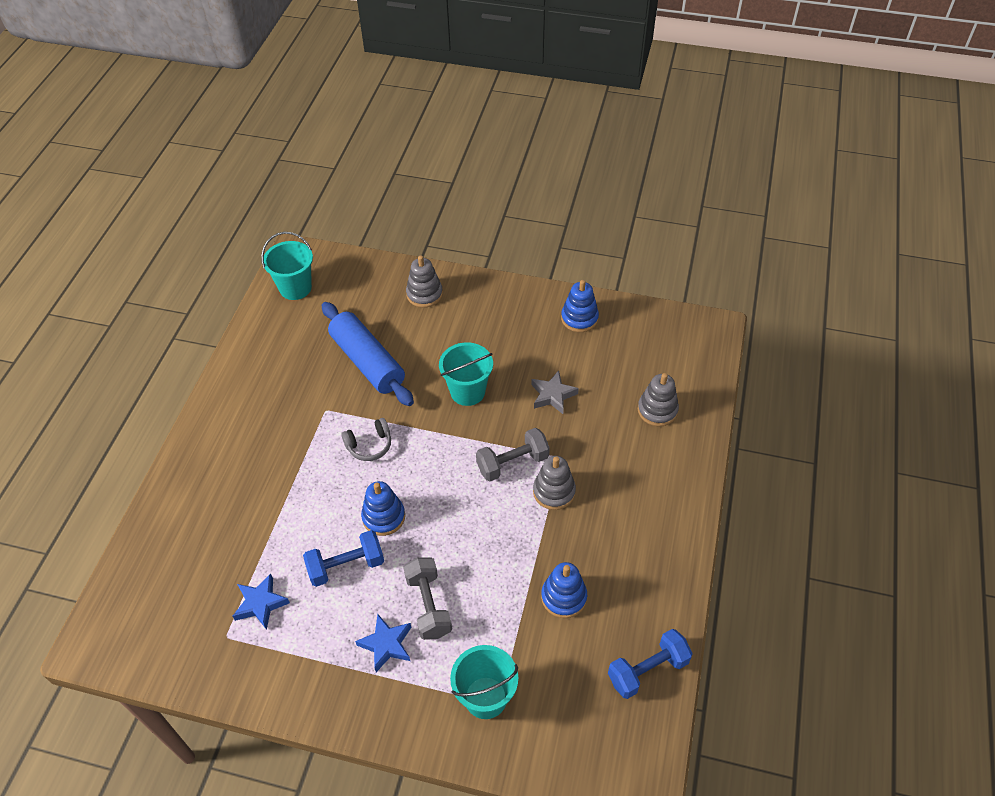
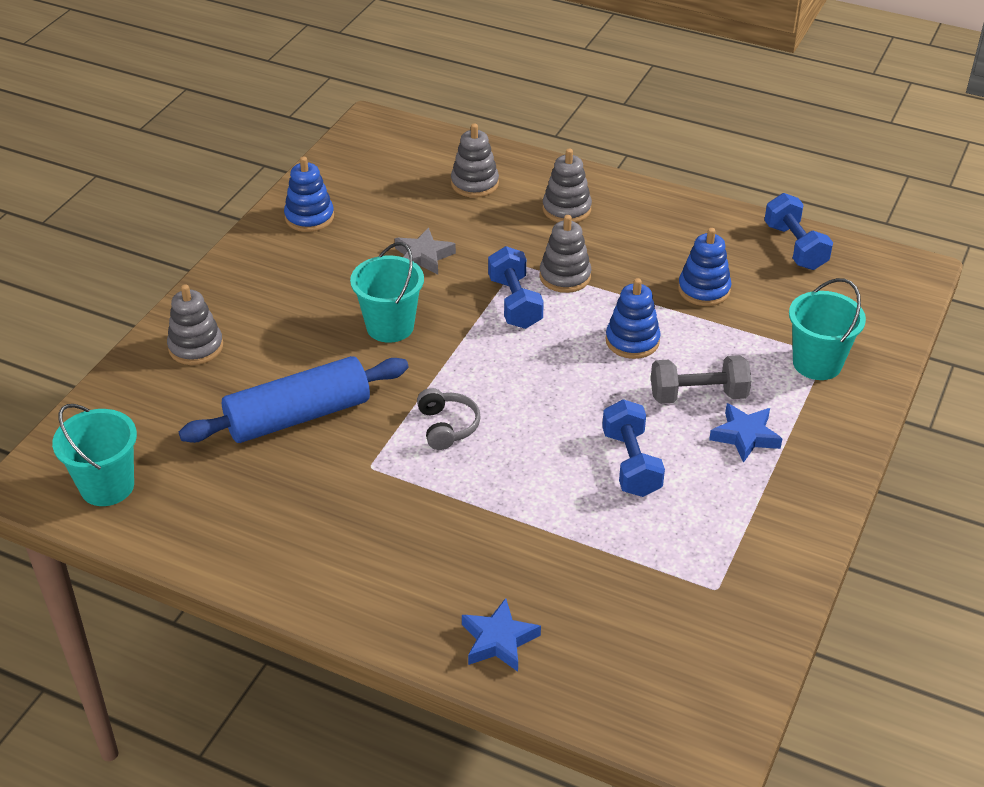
camera: 80 degrees left, 10 degrees down
blue star [233,574,290,630] -> blue star moved to [462,598,541,672]
blue stacking toy [361,481,405,536] -> blue stacking toy moved to [605,278,661,359]
grey dumbbell [476,428,550,481] -> blue dumbbell [488,246,544,329]
none -> grey stacking toy [542,149,592,223]

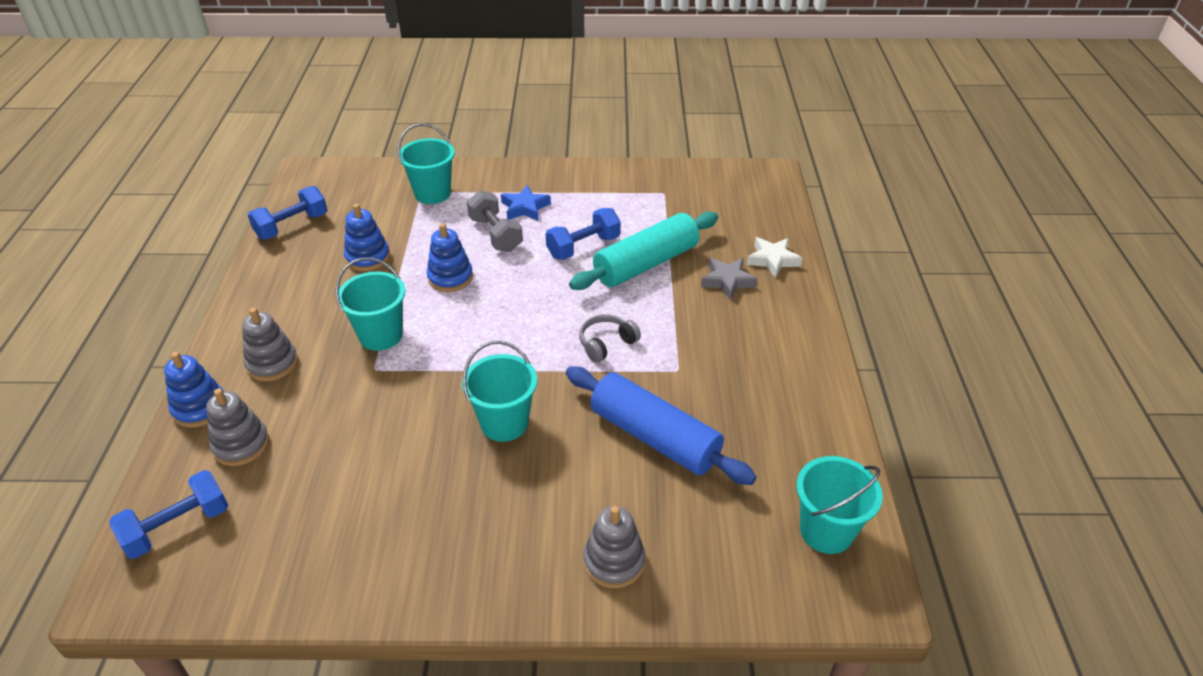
camera: 115 degrees left, 0 degrees up
blue stacking toy [284,156,334,232] -> blue stacking toy moved to [164,352,224,428]
grey star [395,228,456,275] -> grey star moved to [701,258,757,300]
blue star [462,598,541,672] -> white star [747,237,803,278]
blue dumbbell [488,246,544,329] -> blue dumbbell moved to [109,470,228,559]
grey stacking toy [539,215,591,293] -> turquoise bucket [335,257,406,351]
none -> turquoise rolling pin [569,212,718,290]

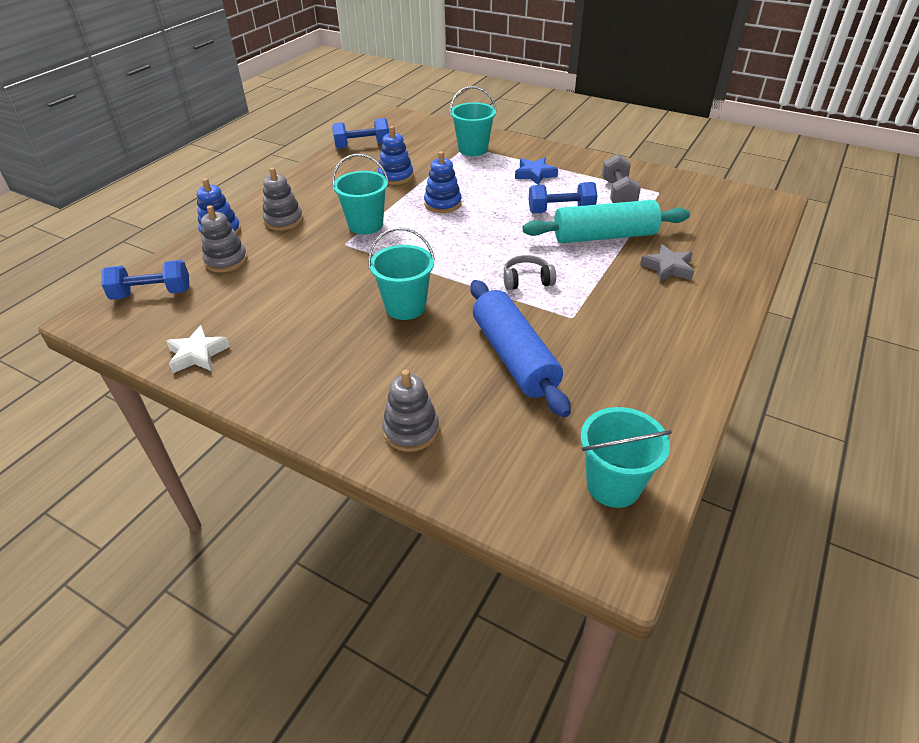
camera: 30 degrees right, 0 degrees up
grey dumbbell [467,190,523,252] -> grey dumbbell moved to [602,154,641,203]
white star [747,237,803,278] -> white star moved to [166,325,230,373]

